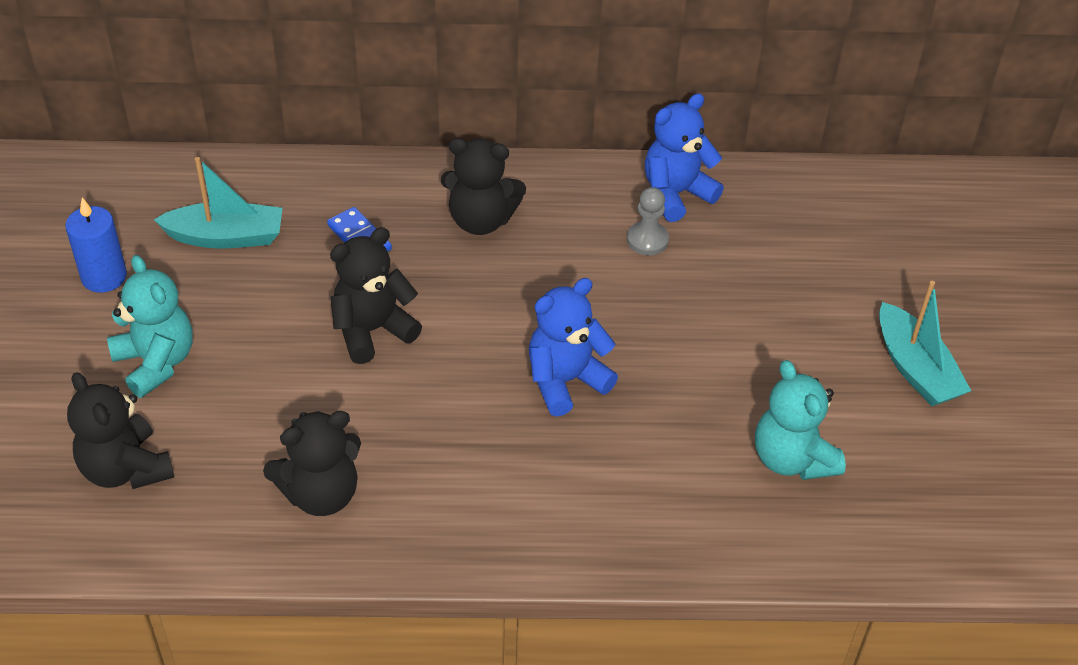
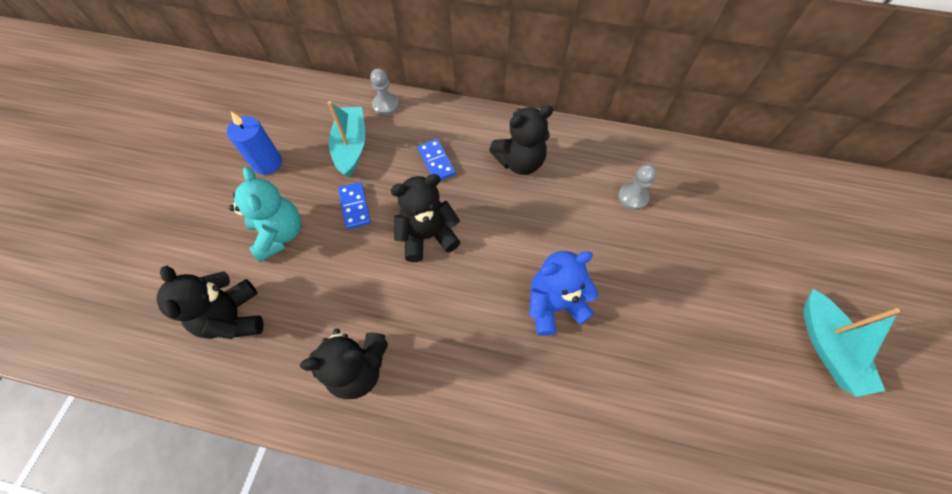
camera: 15 degrees right, 15 degrees up
turquoise boat [154,157,283,249] -> turquoise boat turned 105 degrees counterclockwise [328,101,365,177]
black teddy bear [441,138,526,235] -> black teddy bear turned 45 degrees counterclockwise [489,105,553,175]
blue teddy bear [645,93,724,222] -> none
turquoise teddy bear [755,360,846,480] -> none
none -> blue domino [338,182,371,229]
none -> grey pawn [370,68,399,115]

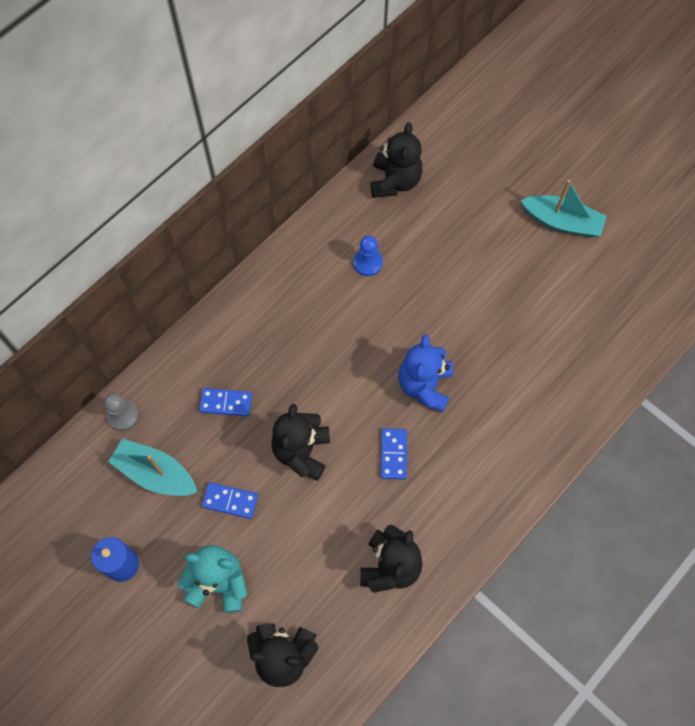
camera: 60 degrees left, 5 degrees up
black teddy bear [489,105,553,175] -> black teddy bear moved to [371,122,422,198]
grey pawn [618,164,657,210] -> blue pawn [353,236,383,276]
none -> blue domino [380,428,407,480]

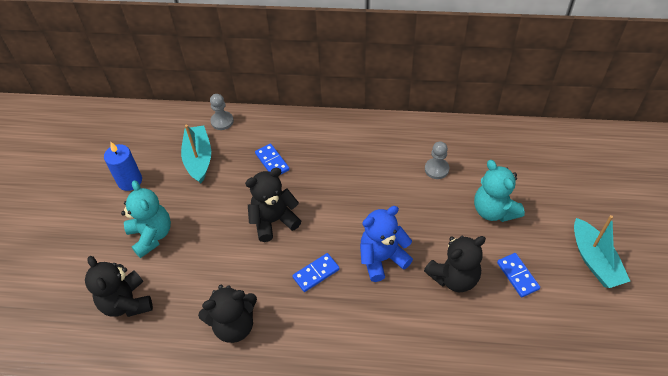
camera: 55 degrees right, 15 degrees down
blue domino [202,482,258,519] -> blue domino moved to [497,253,540,297]
blue pawn [353,236,383,276] -> grey pawn [425,141,449,179]
black teddy bear [371,122,422,198] -> black teddy bear moved to [424,235,486,292]
none -> turquoise teddy bear [474,160,525,222]

